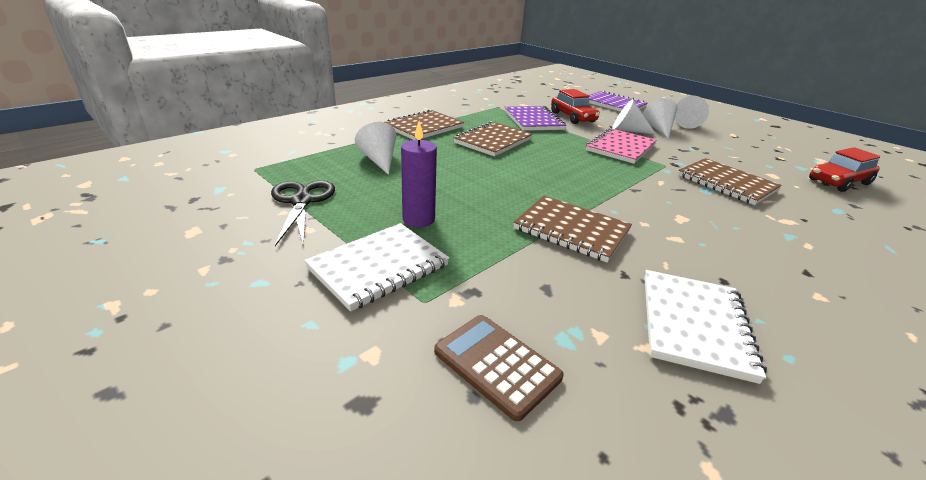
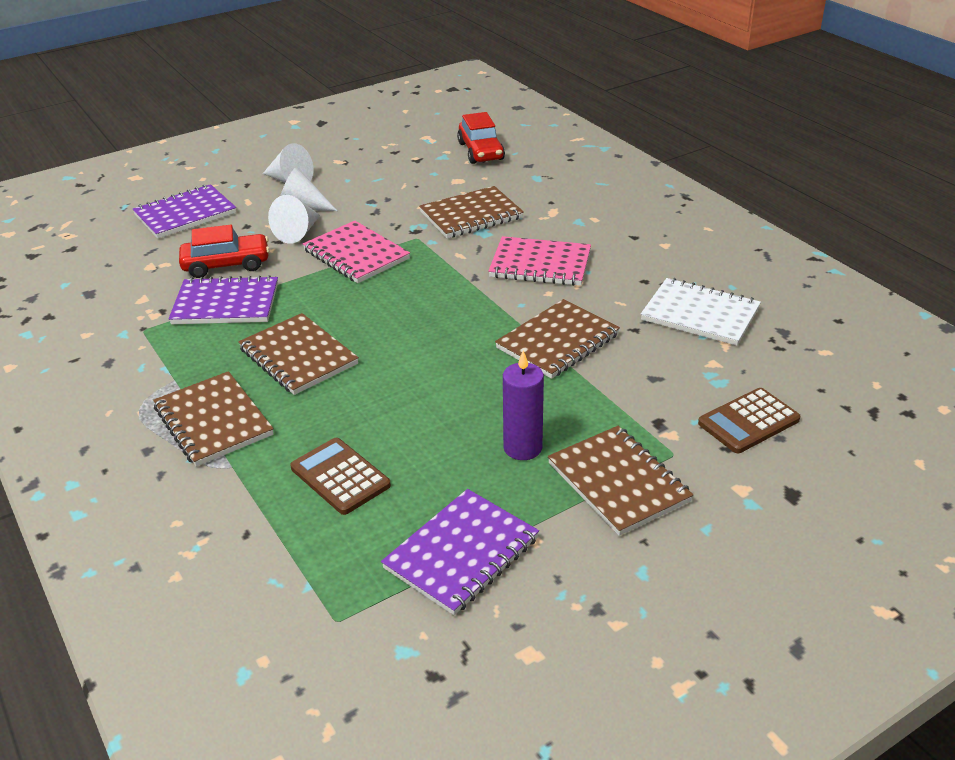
camera: 75 degrees left, 5 degrees up
black scissors [271,180,335,247] -> purple notebook [381,489,539,615]
white notebook [304,223,449,312] -> brown notebook [548,426,693,536]
white cone [355,122,396,175] -> brown calculator [290,438,391,515]
none -> pink notebook [488,236,591,286]

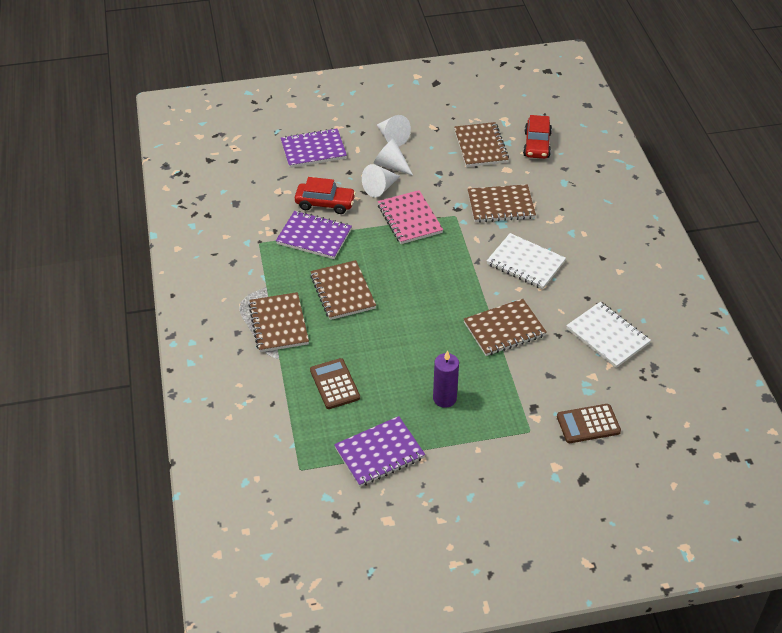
camera: 20 degrees right, 10 degrees up
pink notebook [488,236,591,286] -> white notebook [487,233,566,289]
brown notebook [548,426,693,536] -> brown notebook moved to [454,122,509,167]

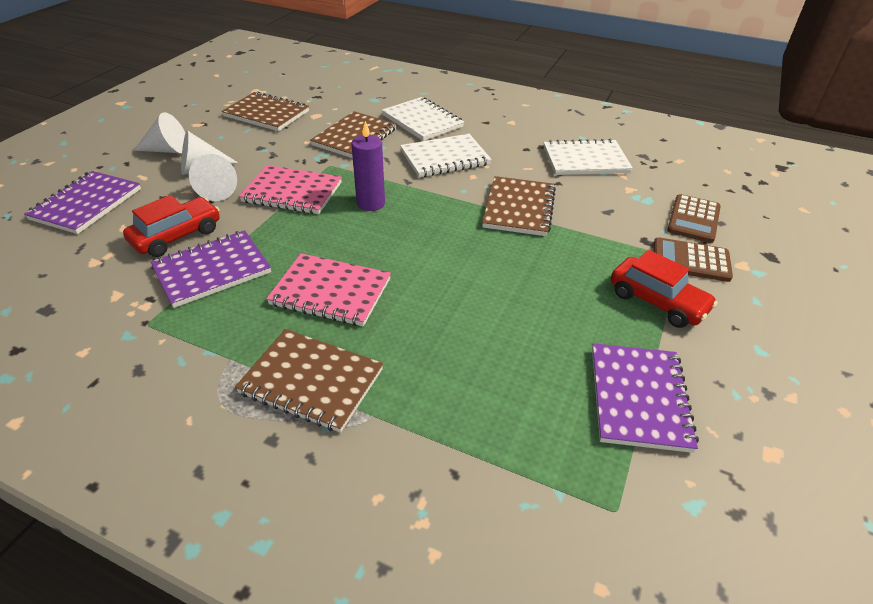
camera: 55 degrees left, 5 degrees down
brown notebook [310,260,376,320] -> pink notebook [266,253,391,326]
brown calculator [310,358,360,409] -> brown calculator moved to [653,237,733,282]
purple candle [433,350,459,408] -> purple candle moved to [351,121,385,211]
red car [523,115,552,159] -> red car moved to [611,250,718,328]
none -> white notebook [382,97,464,141]

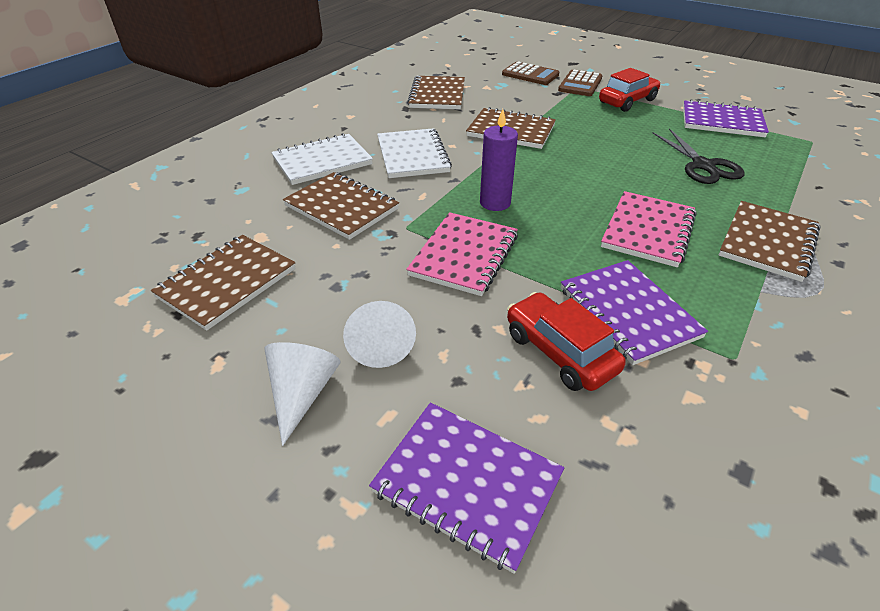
camera: 80 degrees left, 0 degrees up
white cone [189,154,237,201] -> none
white notebook [543,139,633,175] -> brown notebook [407,76,465,109]
none -> black scissors [653,128,745,184]

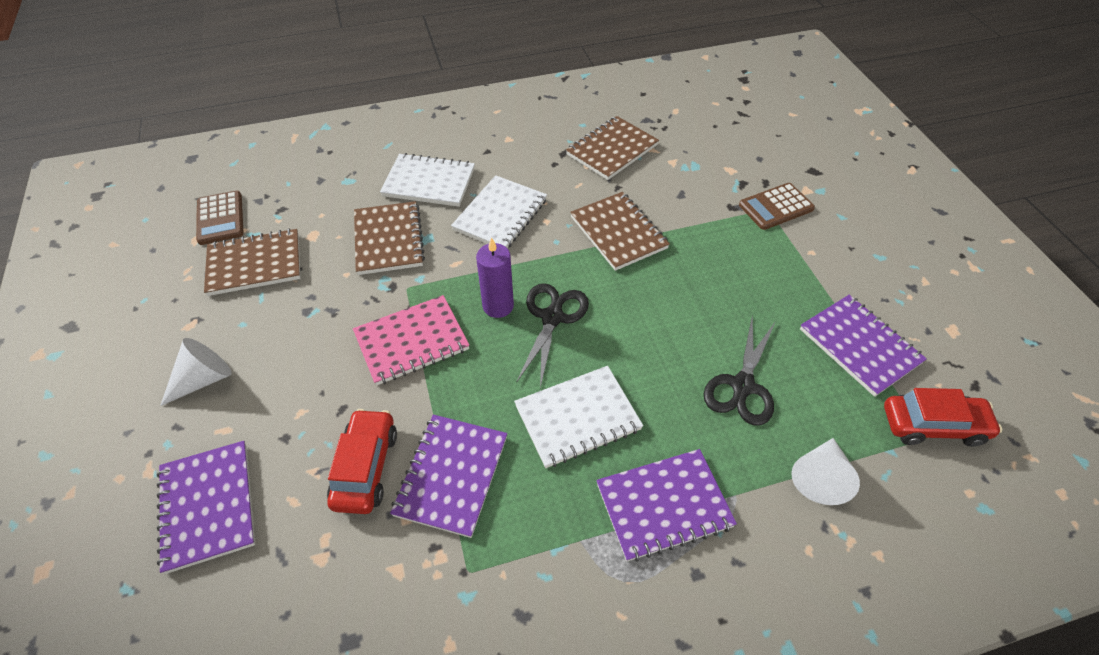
camera: 40 degrees right, 10 degrees up
white cone [343,301,416,368] -> white cone moved to [791,438,860,505]
brown calculator [502,61,559,85] -> brown calculator moved to [196,191,244,245]
red car [599,68,661,112] -> red car moved to [884,388,1002,447]
pink notebook [601,191,696,267] -> white notebook [514,366,643,468]
brown notebook [719,201,820,282] -> purple notebook [596,449,737,561]
none -> black scissors [516,283,589,388]

